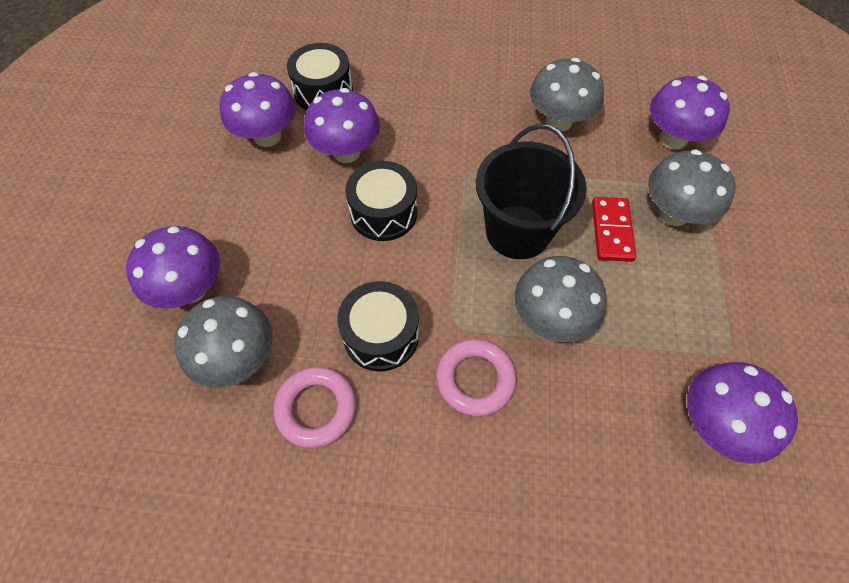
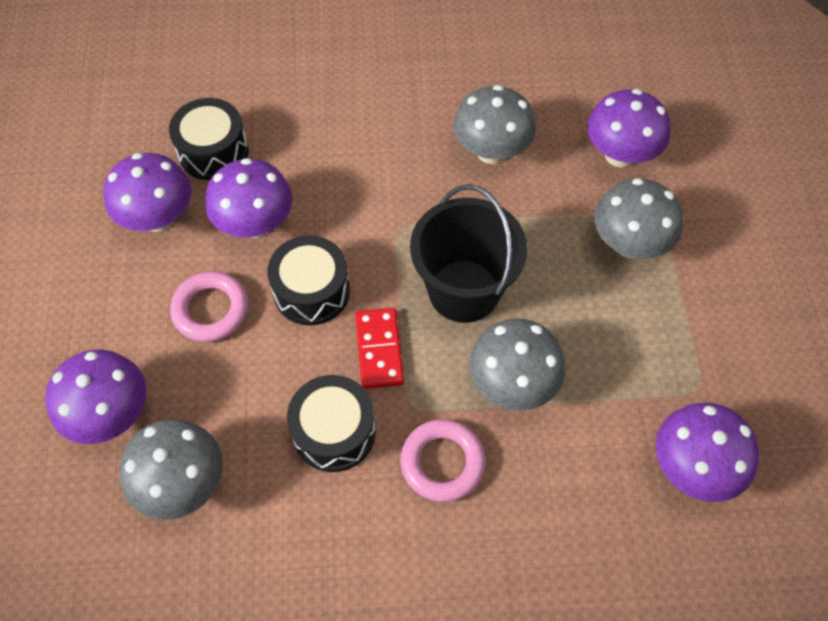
camera: 10 degrees left, 0 degrees up
pink ring [273,367,356,448] -> pink ring moved to [170,271,249,342]
red domino [592,197,636,262] -> red domino moved to [355,308,404,389]

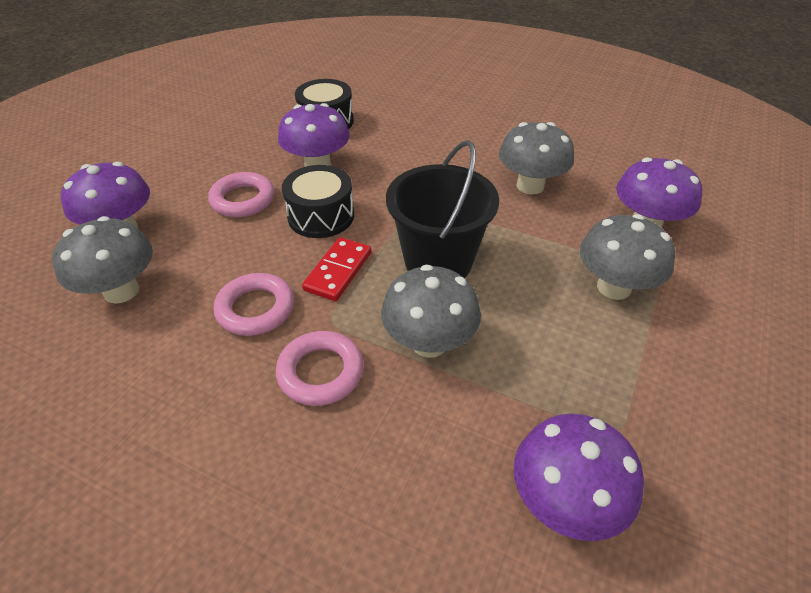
camera: 30 degrees right, 15 degrees down
purple mushroom [103,153,191,232] -> none
black drum [287,375,376,472] -> pink ring [214,273,294,336]

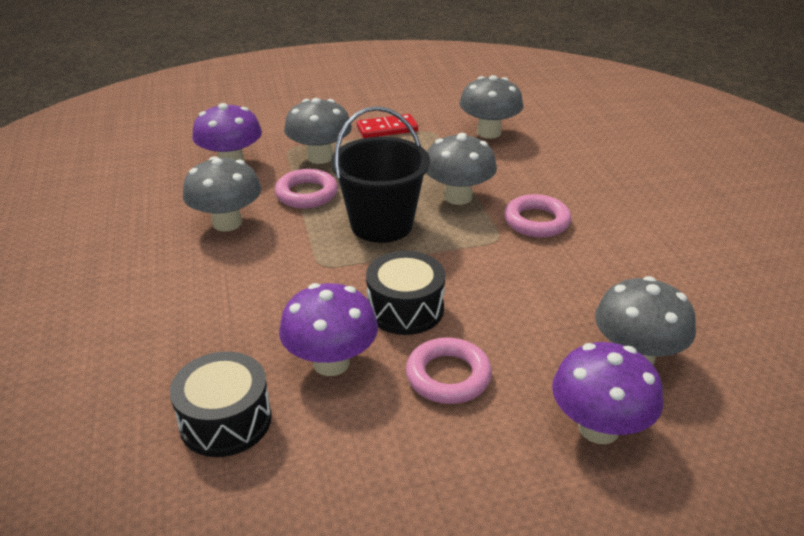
camera: 130 degrees left, 10 degrees down
pink ring [214,273,294,336] -> pink ring moved to [275,169,338,208]
red domino [302,237,371,301] -> red domino moved to [357,114,418,138]
purple mushroom [514,413,644,541] -> grey mushroom [459,75,523,139]

